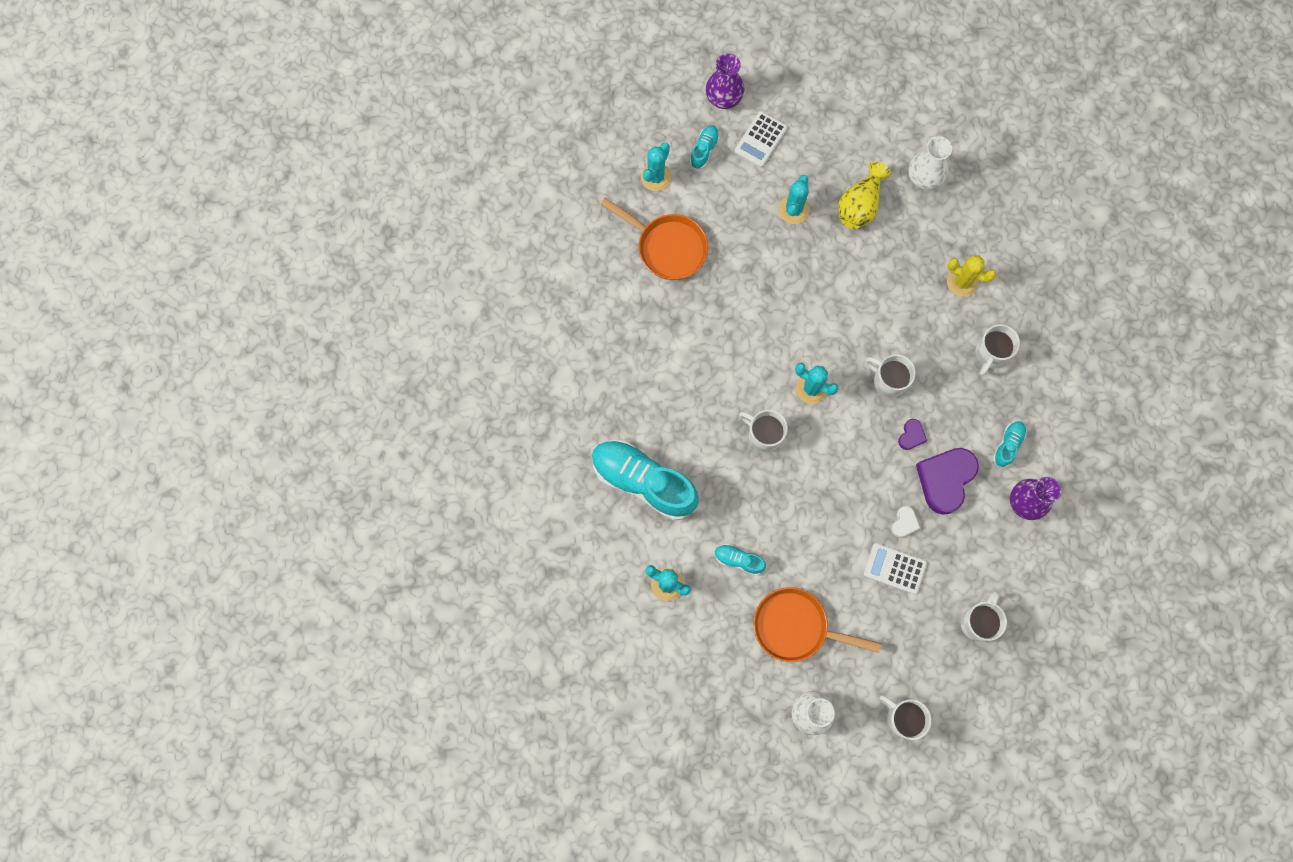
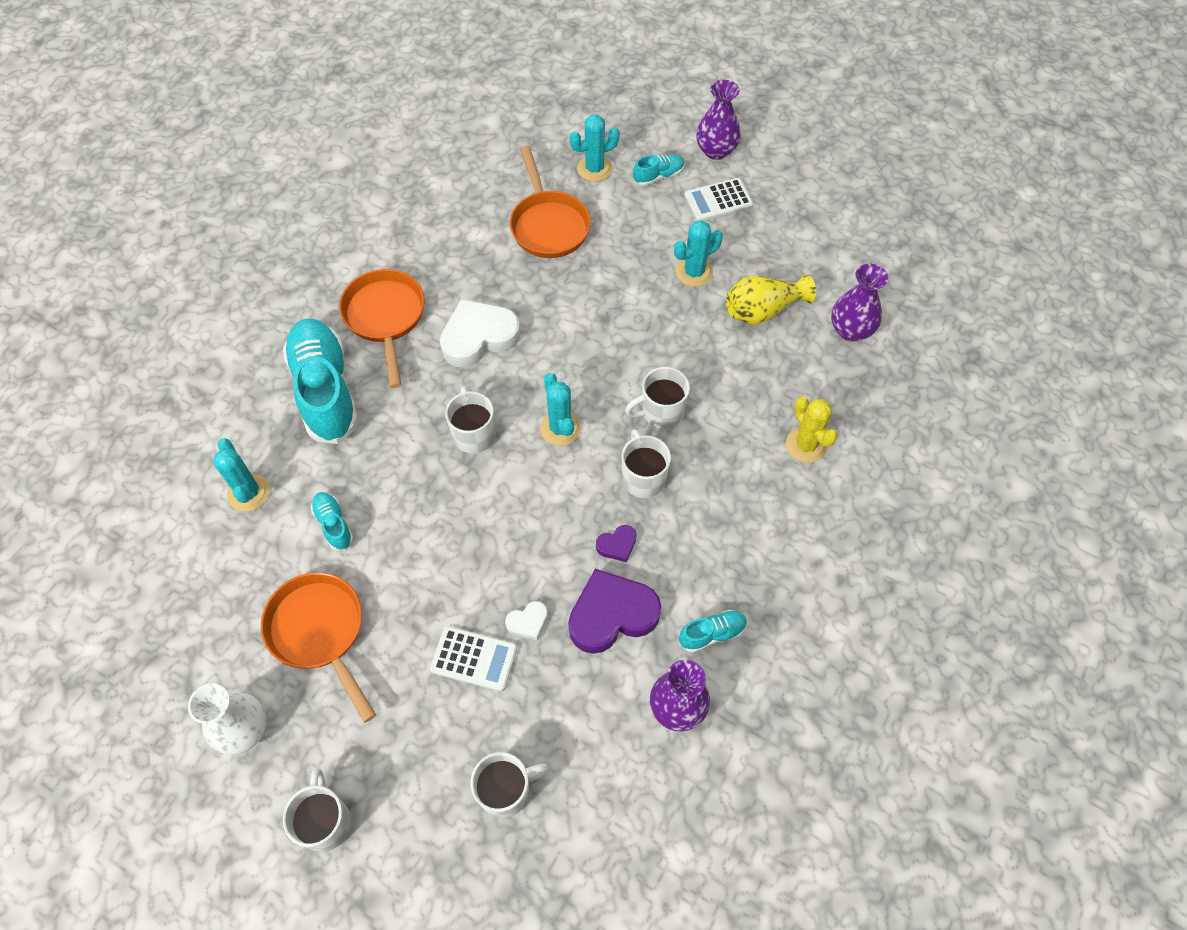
camera: 40 degrees right, 15 degrees down
white calculator [864,543,927,594] -> white calculator turned 135 degrees clockwise [430,626,517,692]
white vase [908,136,952,190] -> purple vase [831,263,888,341]
white mug [975,324,1020,375] -> white mug moved to [625,367,690,428]
none -> orange pan [339,269,425,388]
none -> white heart [440,299,521,368]

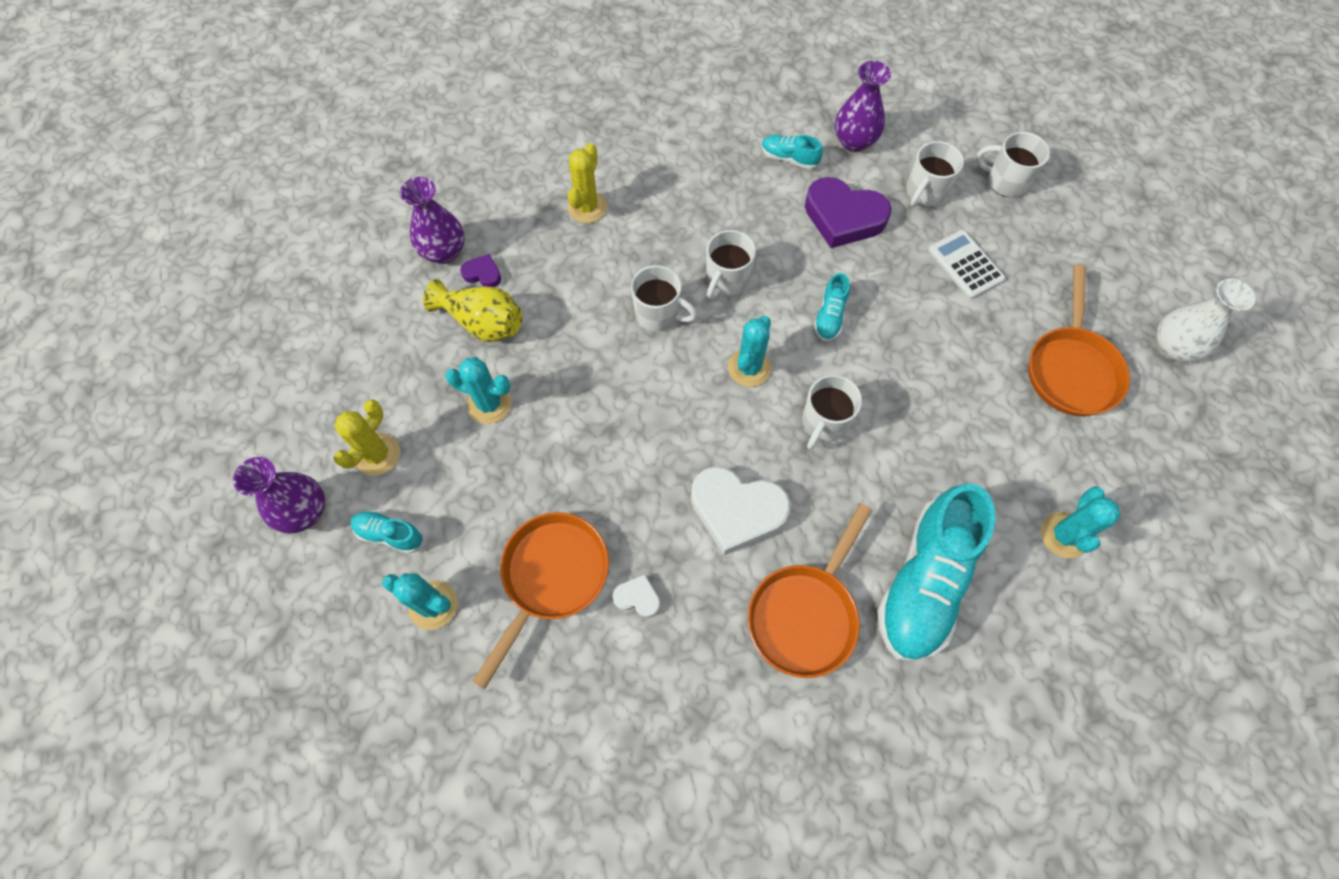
camera: 135 degrees left, 5 degrees up
white mug [283,768,351,852] -> white mug moved to [906,141,964,207]
turquoise shoe [311,492,354,551] -> turquoise shoe moved to [814,273,850,341]
white heart [505,601,548,640] -> white heart moved to [613,574,660,618]
purple heart [596,525,636,562] -> purple heart moved to [460,254,501,287]
white calculator [684,178,753,221] -> yellow cactus [333,400,400,476]

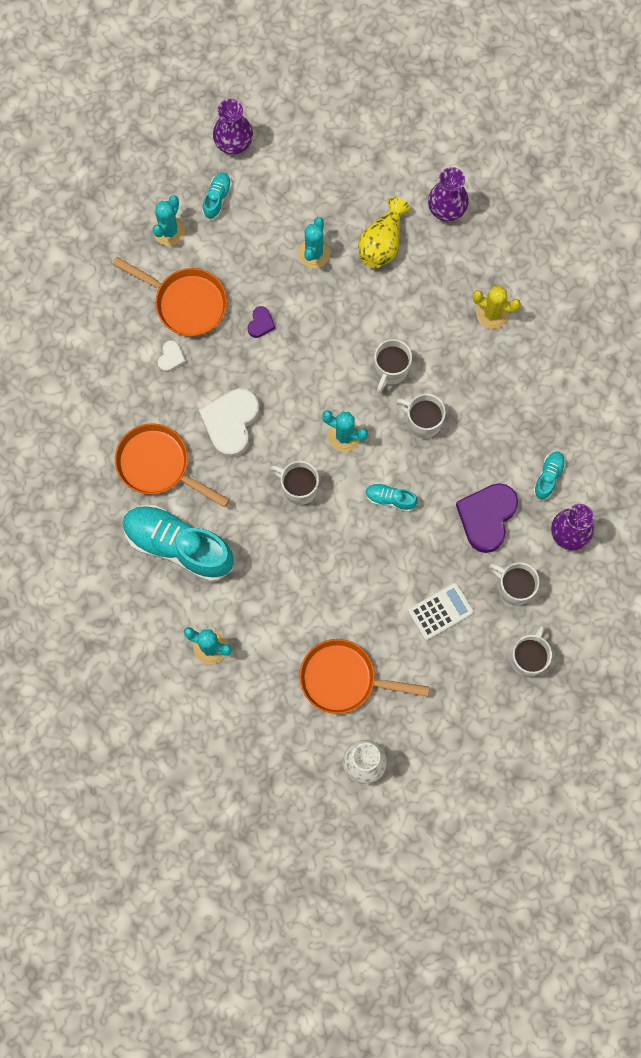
camera: 90 degrees right, 10 degrees up
yellow cactus [333,400,400,476] -> none
purple heart [460,254,501,287] -> purple heart moved to [247,306,275,338]

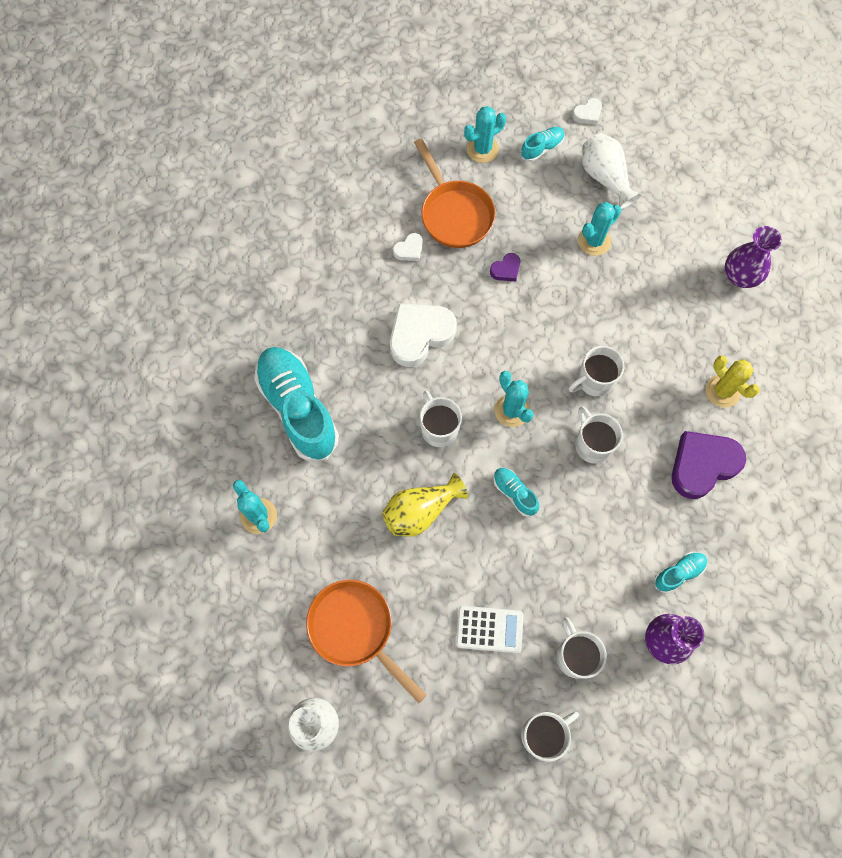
camera: 35 degrees right, 5 degrees down
orange pan [115,423,229,508] -> none
purple vase [213,99,253,154] -> white heart [572,98,602,125]
yellow vase [358,197,411,268] -> yellow vase moved to [382,473,468,537]
purple heart [456,483,518,553] -> purple heart moved to [672,431,746,499]
none -> white vase [582,133,642,209]

